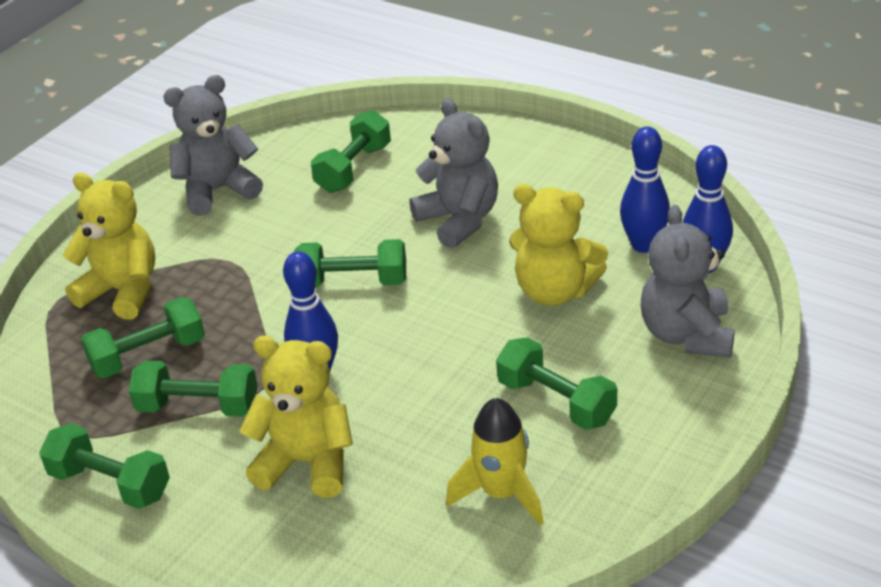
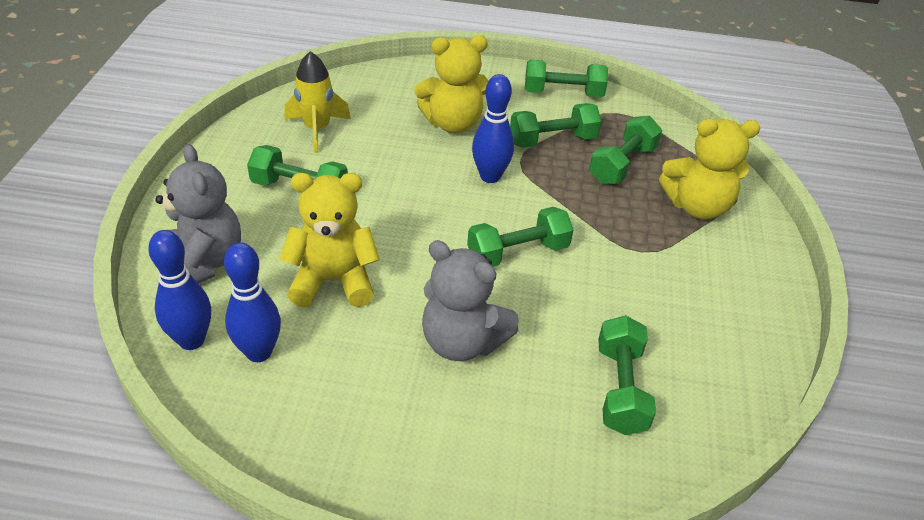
camera: 150 degrees right, 5 degrees up
grey teddy bear [163,75,263,216] -> none

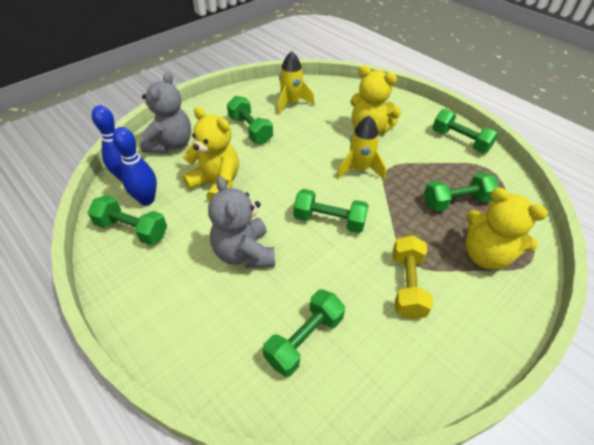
camera: 40 degrees right, 5 degrees up
blue bowling pin [472,74,514,183] -> yellow rocket [336,116,386,180]
green dumbbell [510,103,602,148] -> green dumbbell moved to [87,195,167,245]
none -> yellow dumbbell [393,235,433,319]

